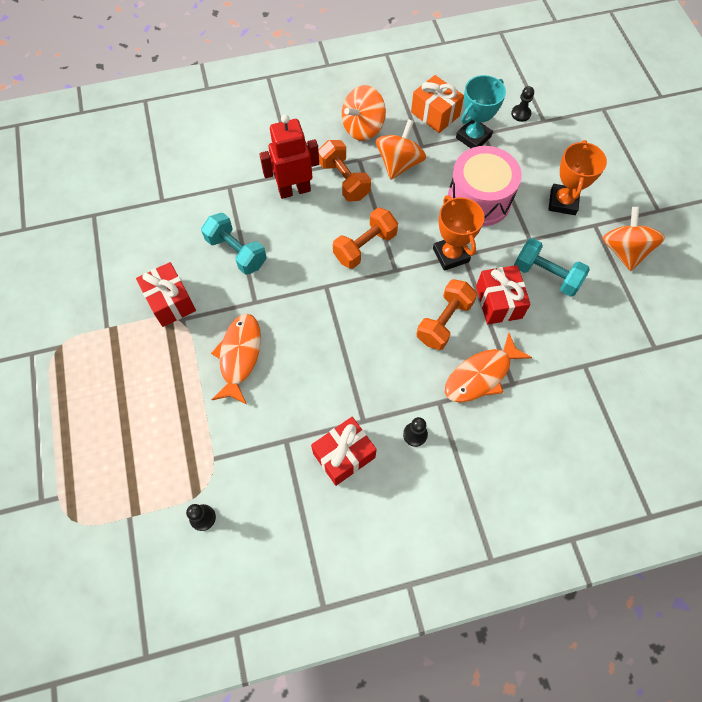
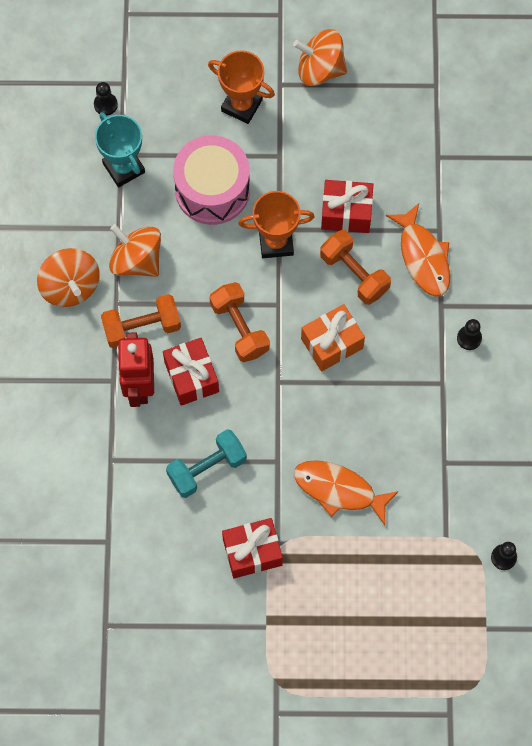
camera: 75 degrees left, 5 degrees up
red gift [311,417,377,486] -> red gift moved to [163,338,219,406]
orange gift [411,75,464,133] -> orange gift moved to [301,304,365,371]
turquoise dumbbell [514,238,590,297] -> none

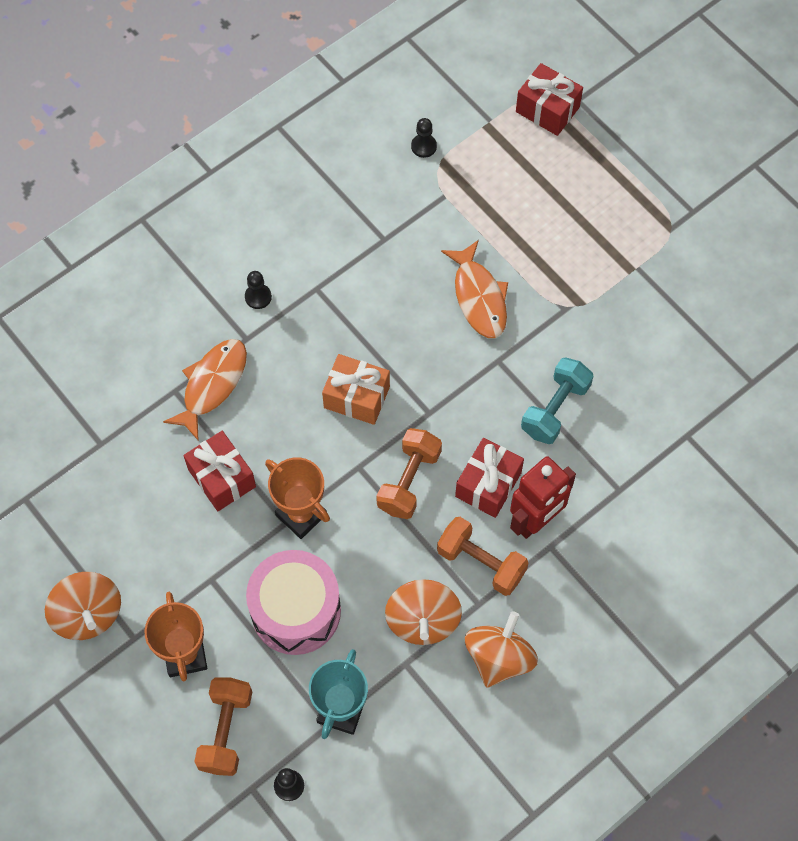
camera: 130 degrees left, 5 degrees down
turquoise dumbbell [166,429,247,498] -> turquoise dumbbell turned 75 degrees counterclockwise [521,357,594,444]
red gift [222,518,283,578] -> red gift moved to [516,63,583,136]
orange dumbbell [320,230,391,305] -> orange dumbbell moved to [194,677,252,776]

